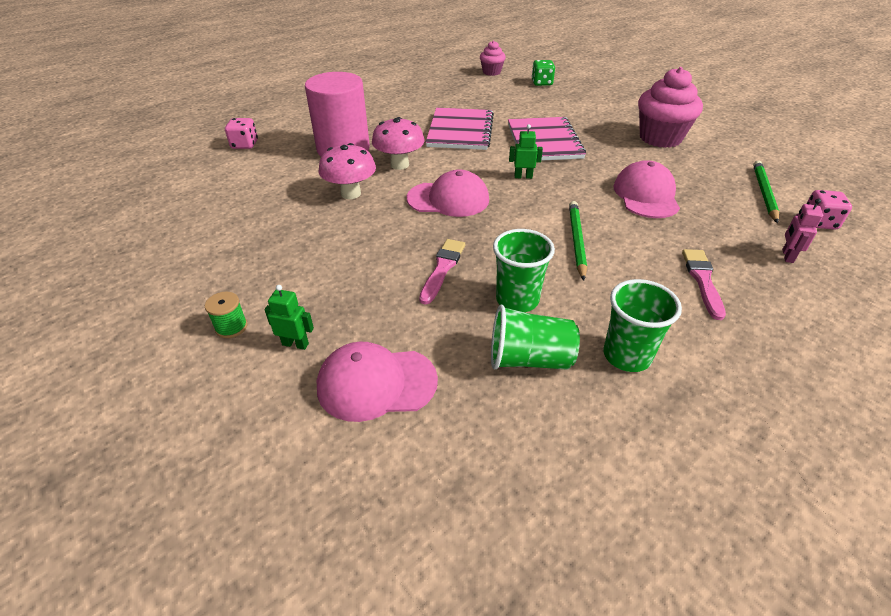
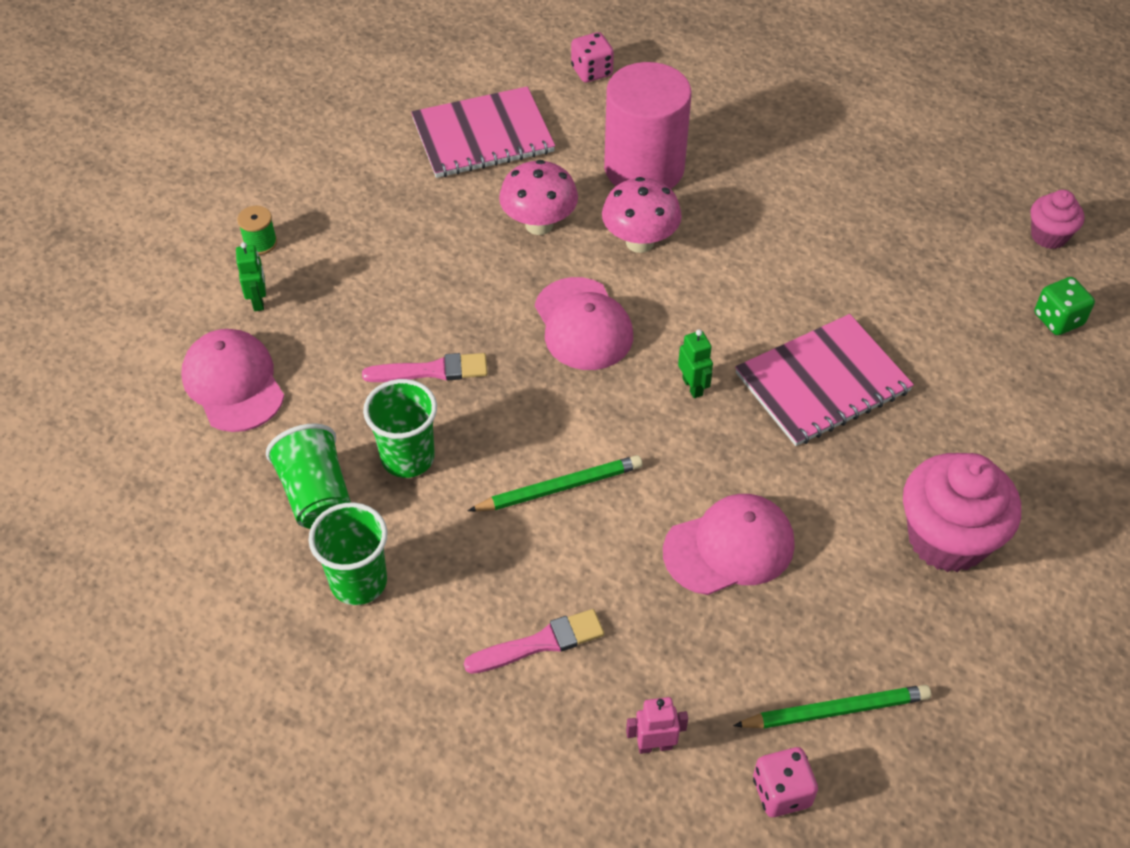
camera: 65 degrees right, 10 degrees up
pink notebook [426,108,494,150] -> pink notebook moved to [411,86,555,178]

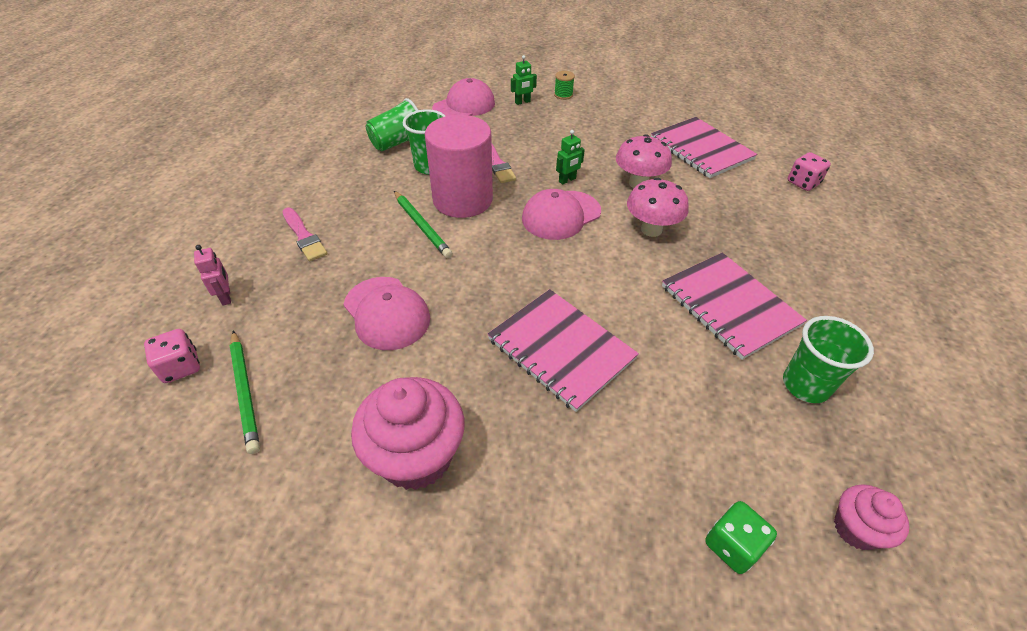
camera: 75 degrees right, 5 degrees down
green cup [308,502,388,605] -> green cup moved to [783,316,874,403]
pink cylinder [604,62,691,189] -> pink cylinder moved to [425,115,493,218]
green robot [678,330,713,398] -> green robot moved to [556,130,585,185]
none -> pink notebook [662,253,807,360]

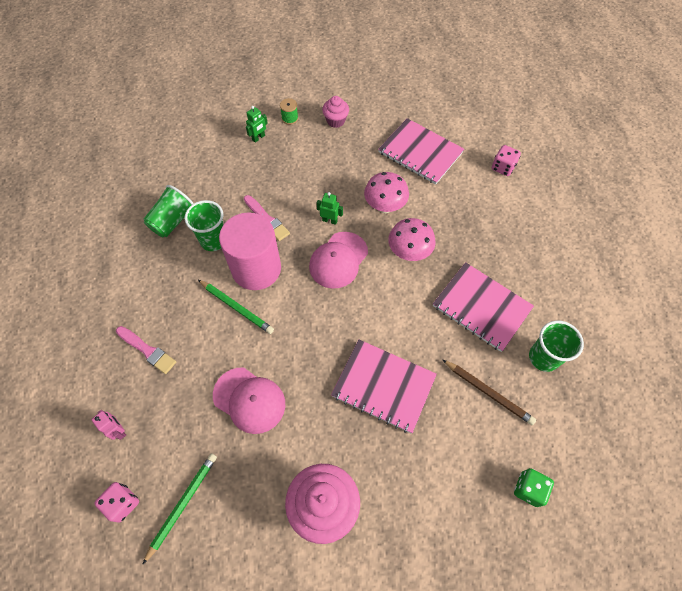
camera: 20 degrees left, 15 degrees up
green pencil [230,330,260,454] -> green pencil turned 105 degrees counterclockwise [142,453,217,565]
pink cap [432,78,495,116] -> none
green robot [556,130,585,185] -> green robot turned 105 degrees counterclockwise [317,192,343,225]
pink cupcake [834,484,909,550] -> pink cupcake moved to [322,96,349,128]
none -> brown pencil [442,359,536,425]

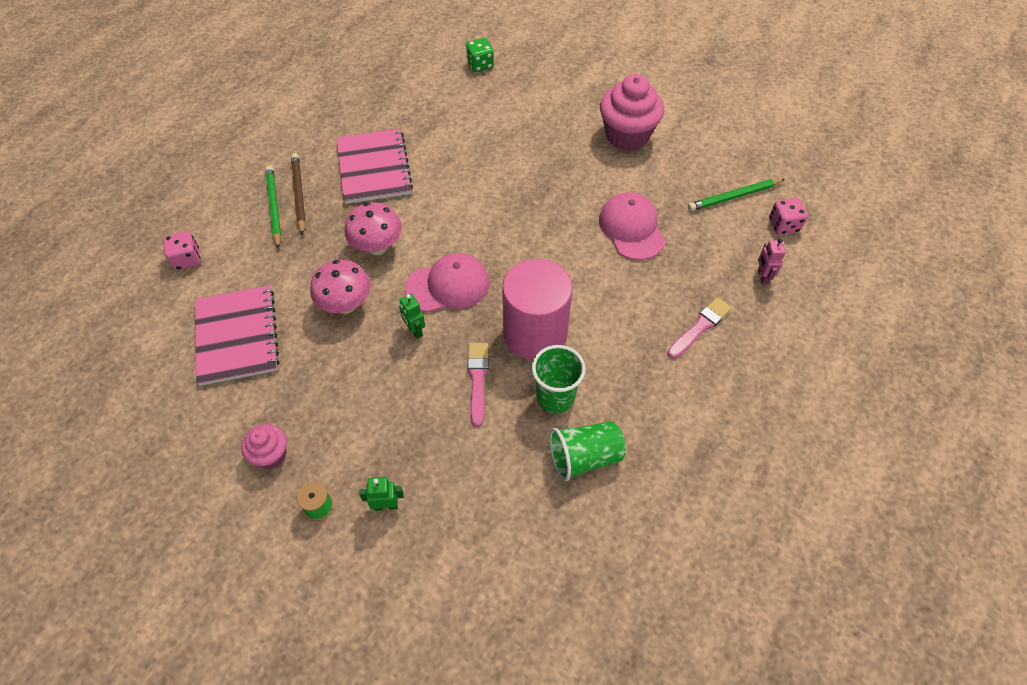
camera: 140 degrees left, 5 degrees down
pink brush [116,326,176,374] -> pink brush turned 60 degrees clockwise [667,297,732,359]
green pencil [198,280,274,334] -> green pencil moved to [265,165,281,249]
pink notebook [331,339,437,434] -> none
brown pencil [442,359,536,425] -> brown pencil moved to [291,153,306,235]
green cup [529,320,584,372] -> none

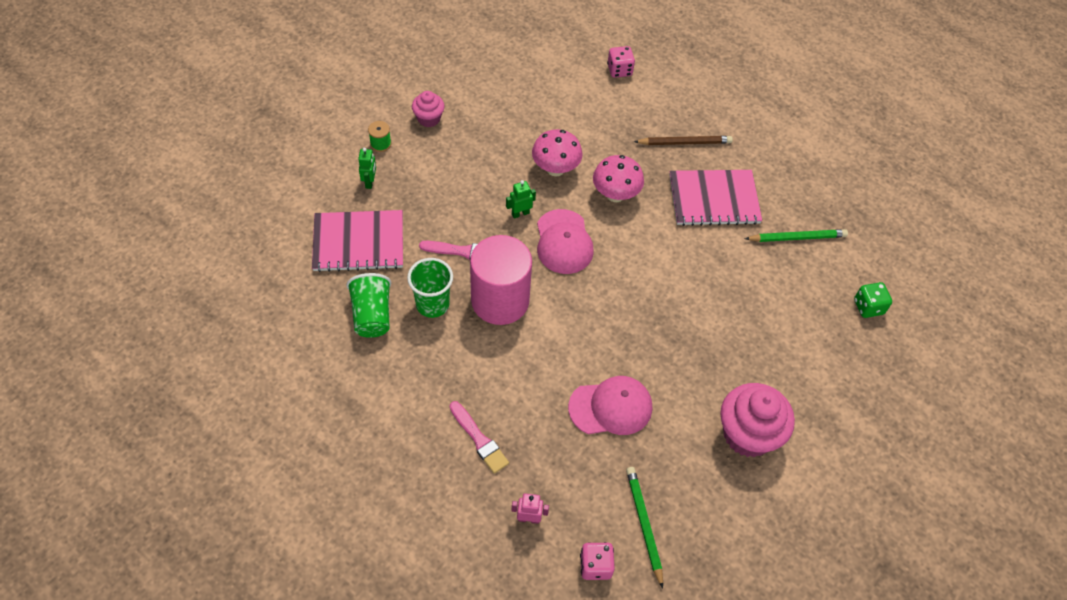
camera: 95 degrees right, 0 degrees up
pink notebook [195,285,279,386] -> pink notebook moved to [312,210,403,272]
green pencil [265,165,281,249] -> green pencil moved to [744,229,848,242]

